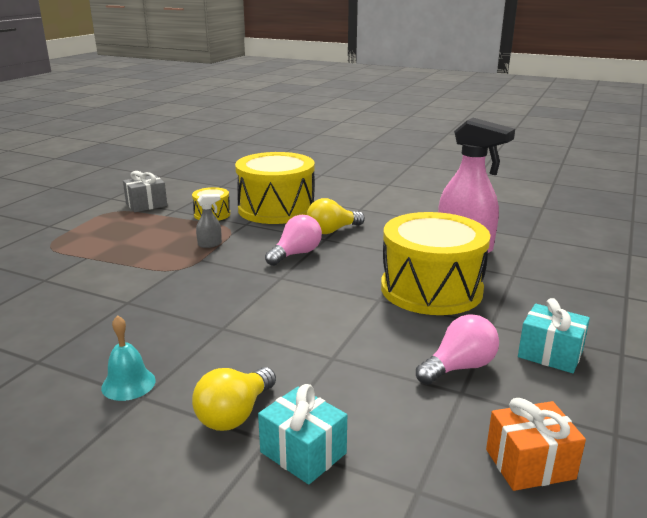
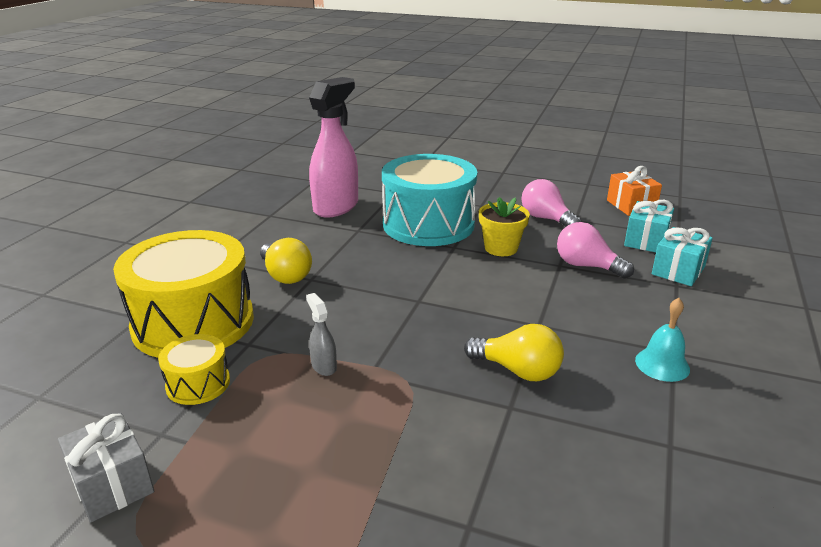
camera: 95 degrees left, 5 degrees up
yellow light bulb [192,367,276,431] -> yellow light bulb moved to [464,324,564,381]
pink light bulb [265,215,322,266] -> pink light bulb moved to [557,222,634,279]
yellow drum [381,212,490,315] -> turquoise drum [382,154,477,246]
turquoise gift [518,298,590,373] -> turquoise gift moved to [624,200,674,252]
none -> yellow flower pot [479,197,530,256]

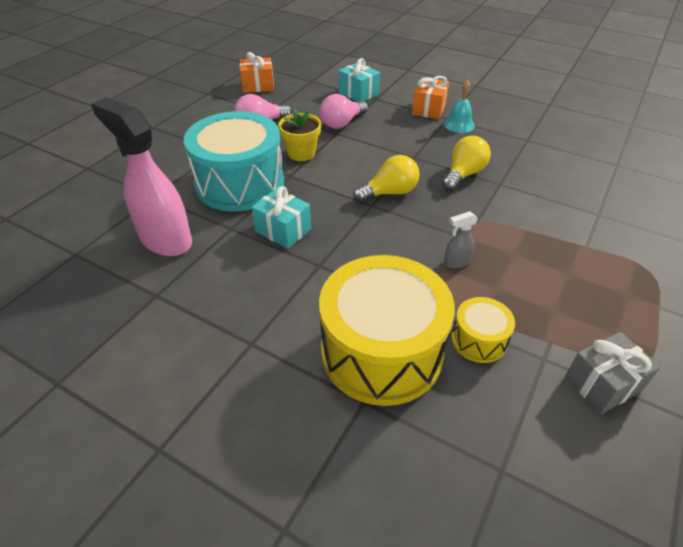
camera: 80 degrees left, 15 degrees up
yellow light bulb [260,238,312,284] -> yellow light bulb moved to [353,155,420,203]
turquoise gift [624,200,674,252] -> turquoise gift moved to [251,186,311,249]
none -> orange gift [412,76,449,119]

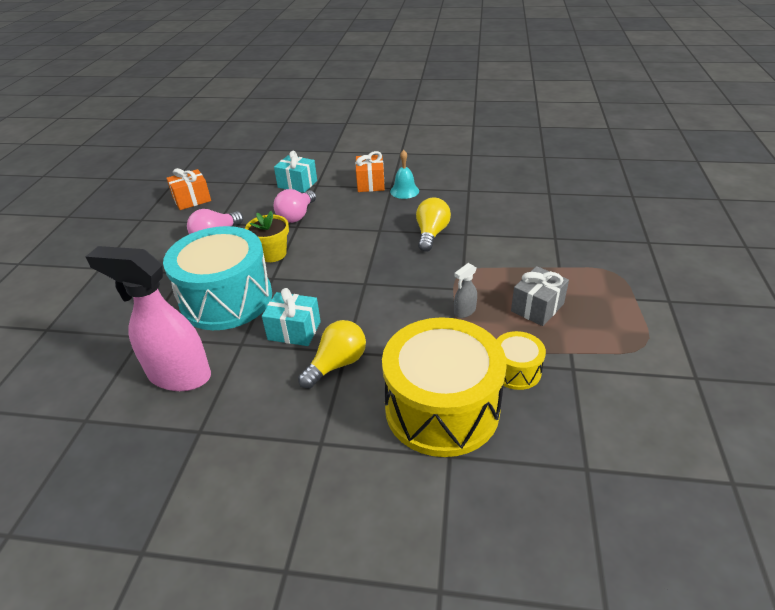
camera: 20 degrees left, 5 degrees down
yellow light bulb [353,155,420,203] -> yellow light bulb moved to [298,320,366,389]
grey gift [565,332,660,414] -> grey gift moved to [511,266,569,326]

